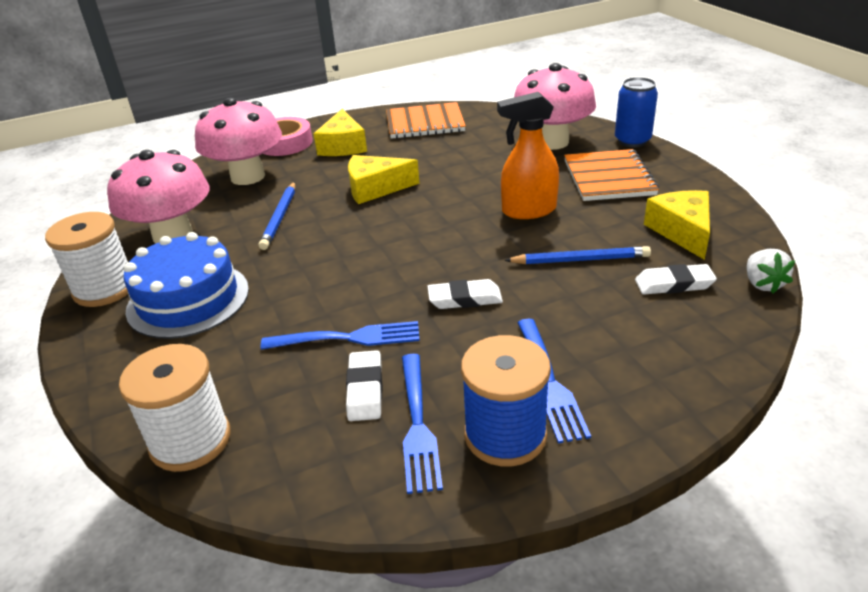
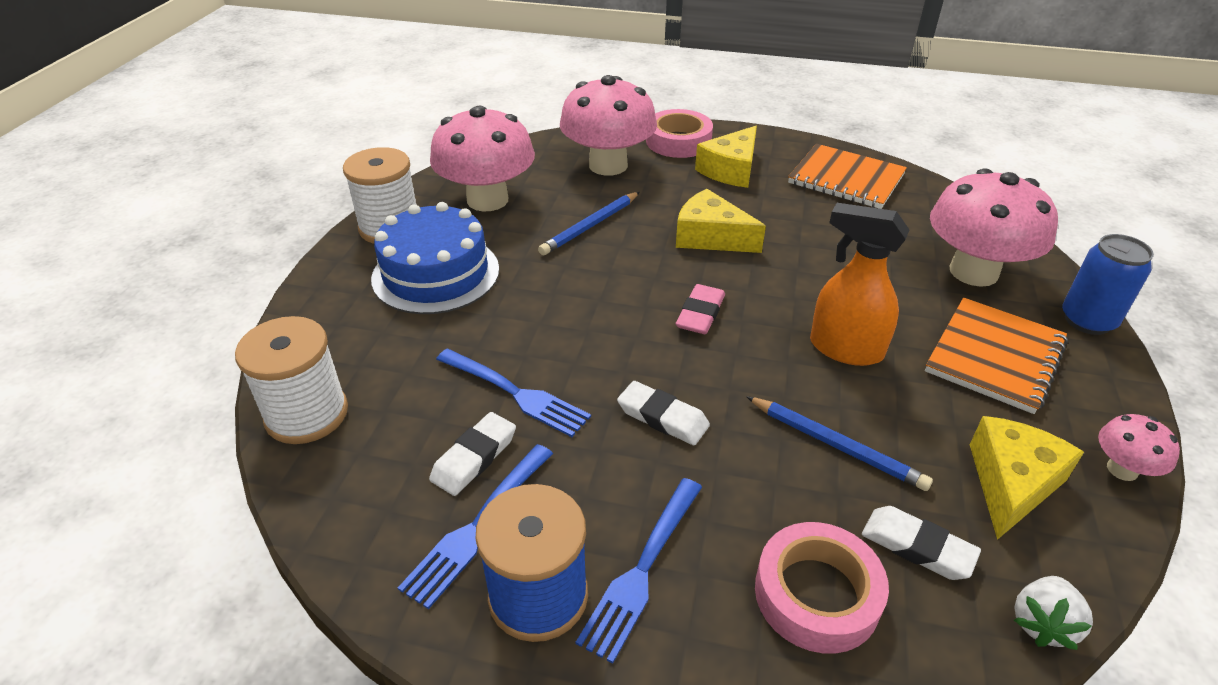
camera: 35 degrees right, 5 degrees up
none -> pink eraser [676,284,725,334]
none -> pink tape [755,522,889,654]
none -> pink mushroom [1098,414,1180,481]

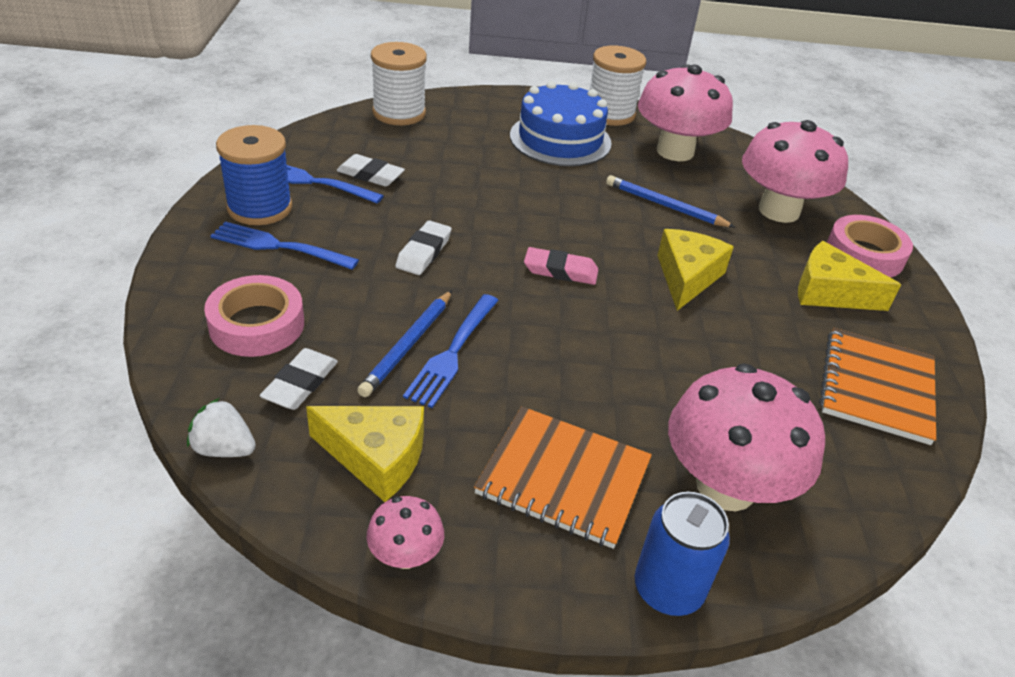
camera: 75 degrees right, 0 degrees up
blue fork [436,349,591,437] -> blue fork moved to [403,294,499,408]
orange spray bottle [810,203,909,366] -> none

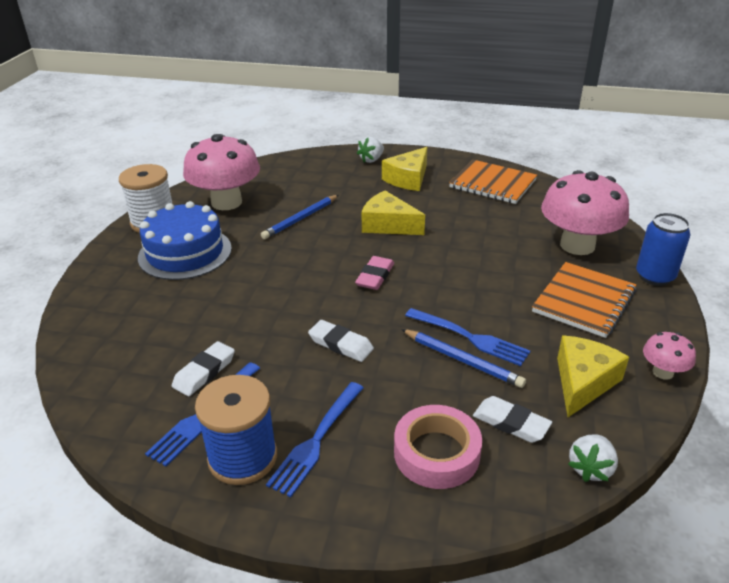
camera: 75 degrees left, 5 degrees down
white spool [371,42,427,125] -> none
pink mushroom [742,120,848,223] -> none
pink tape [827,215,913,278] -> white strawberry [357,137,384,163]

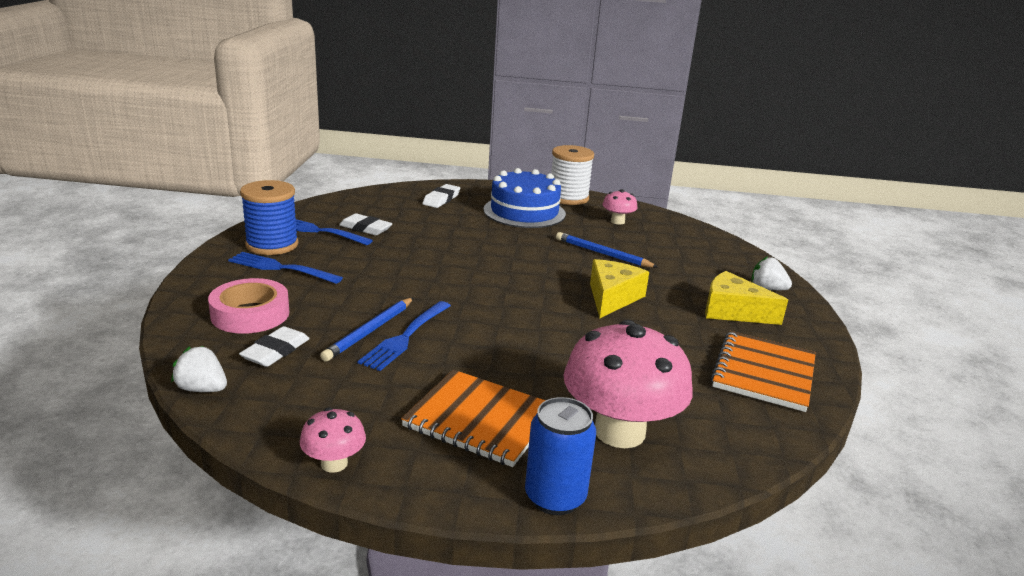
camera: 80 degrees right, 10 degrees down
pink mushroom [183,134,260,210] -> pink mushroom [603,189,637,225], size x0.46
white eraser [308,320,374,362] -> white eraser moved to [422,184,460,208]
pink eraser [355,256,394,290] -> none
yellow cheese [557,336,629,417] -> none

